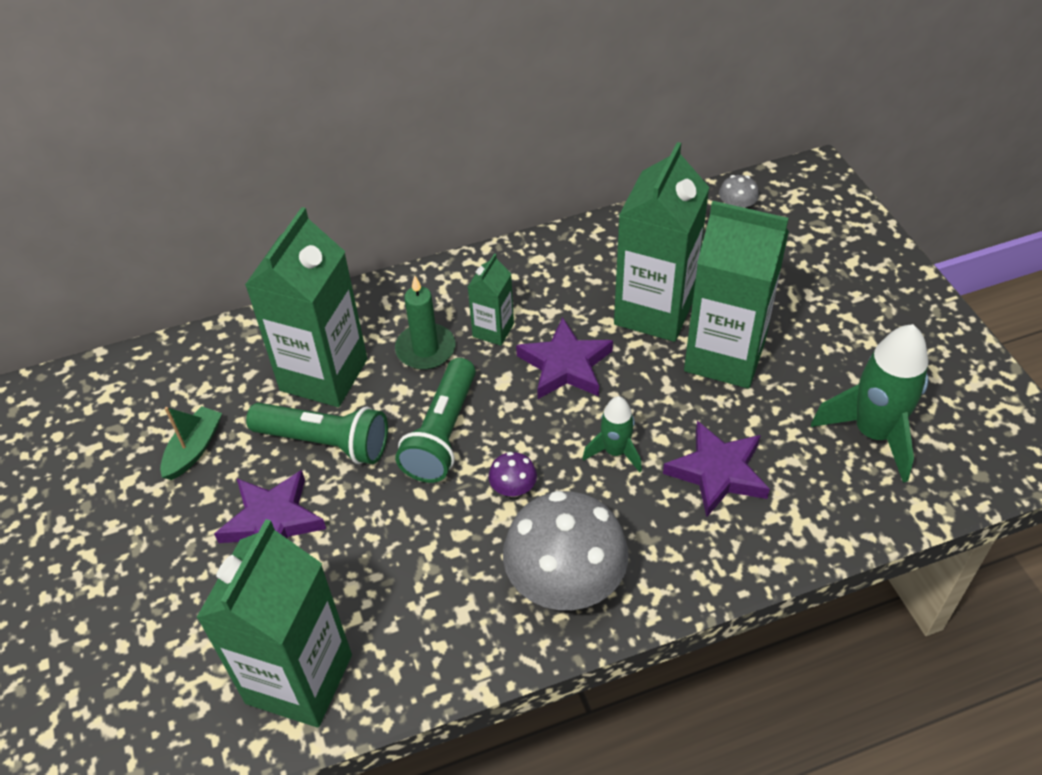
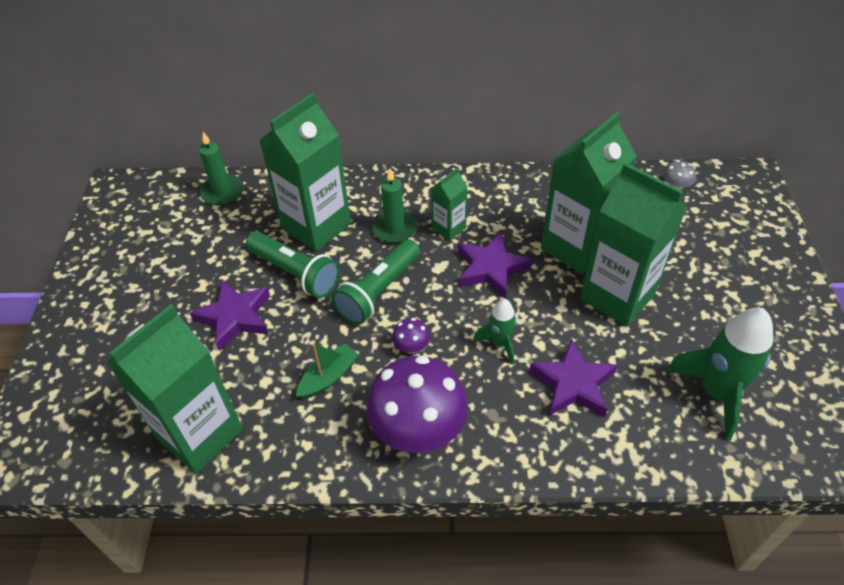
camera: 20 degrees right, 0 degrees up
green boat [160,406,222,480] -> green boat moved to [296,343,359,399]
grey mushroom [503,491,629,610] -> purple mushroom [367,355,468,453]
none -> green candle [199,132,244,206]

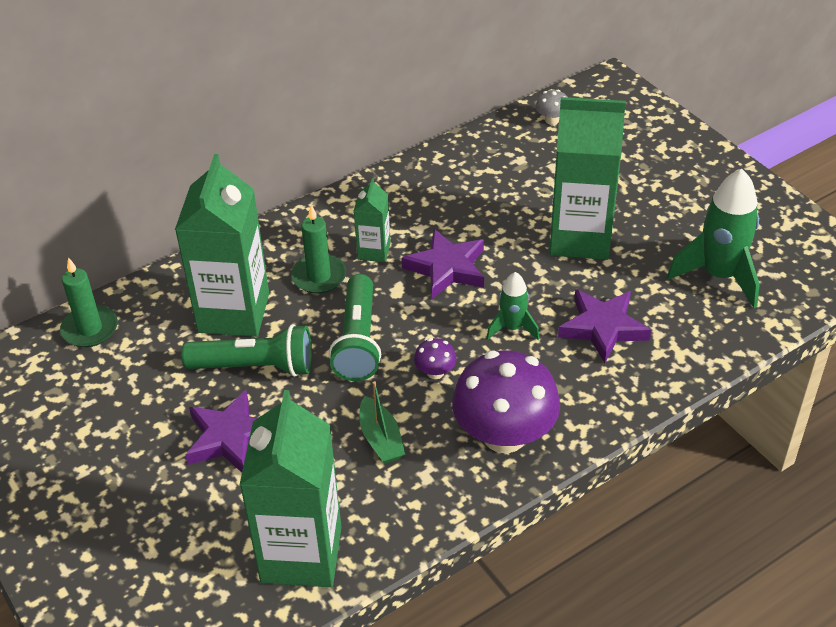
camera: 35 degrees left, 5 degrees down
green boat [296,343,359,399] -> green boat turned 150 degrees clockwise [359,381,405,463]
green carton [541,112,636,274] -> none

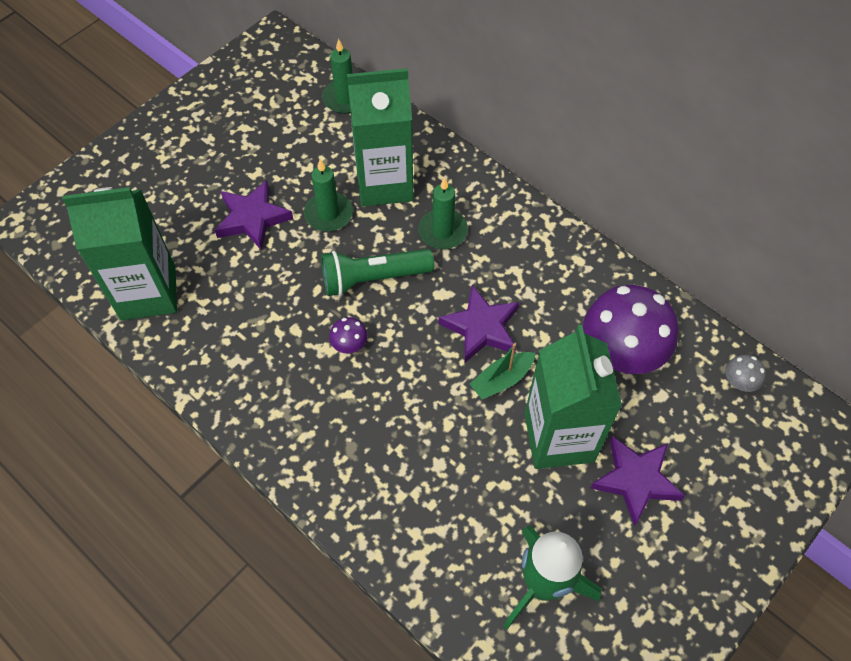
camera: 75 degrees right, 15 degrees up
green flashlight [182,324,312,377] -> green candle [304,159,353,231]
green carton [354,178,391,262] -> none
green boat [359,381,405,463] -> green boat moved to [470,343,535,399]
purple mushroom [452,350,560,453] -> purple mushroom moved to [583,285,678,374]
green rocket [486,272,540,340] -> none
purple star [558,289,651,363] -> purple star moved to [590,436,685,527]

